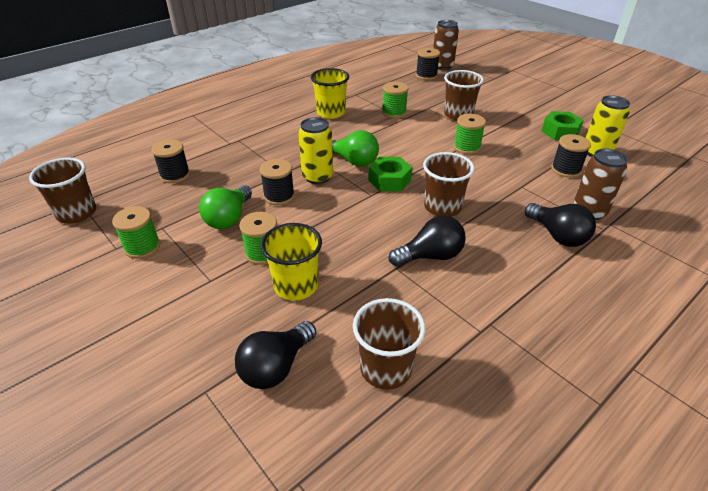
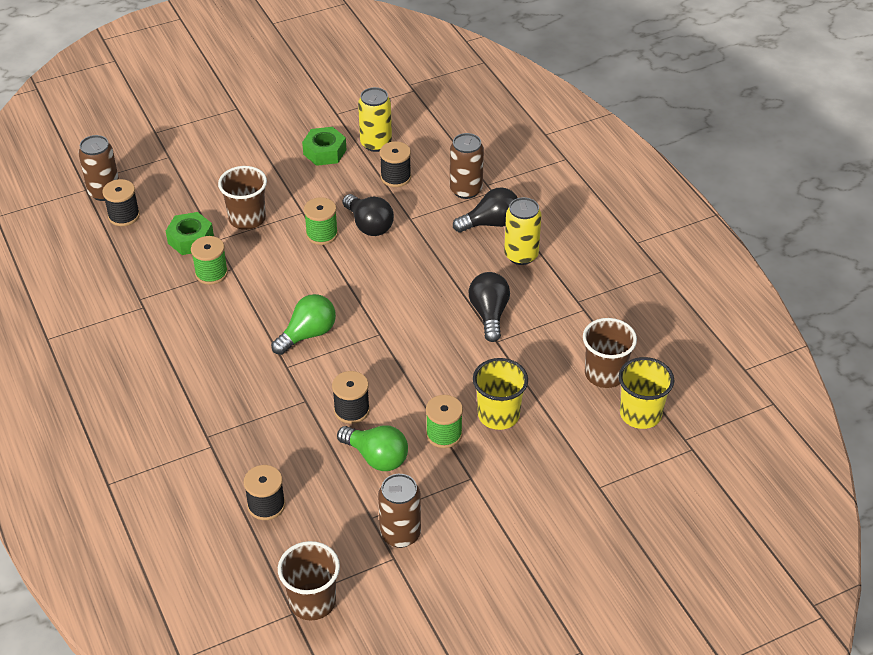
camera: 75 degrees left, 5 degrees up
green spool [112,206,160,259] -> brown can [378,474,421,548]
black light bulb [235,321,316,389] -> black light bulb moved to [342,194,394,236]
yellow can [298,117,333,184] -> yellow can moved to [504,197,541,265]
yellow cup [311,68,349,119] -> yellow cup moved to [619,357,674,429]
green nut [368,157,412,191] -> green nut moved to [166,212,214,255]
brown cup [423,152,475,217] -> none

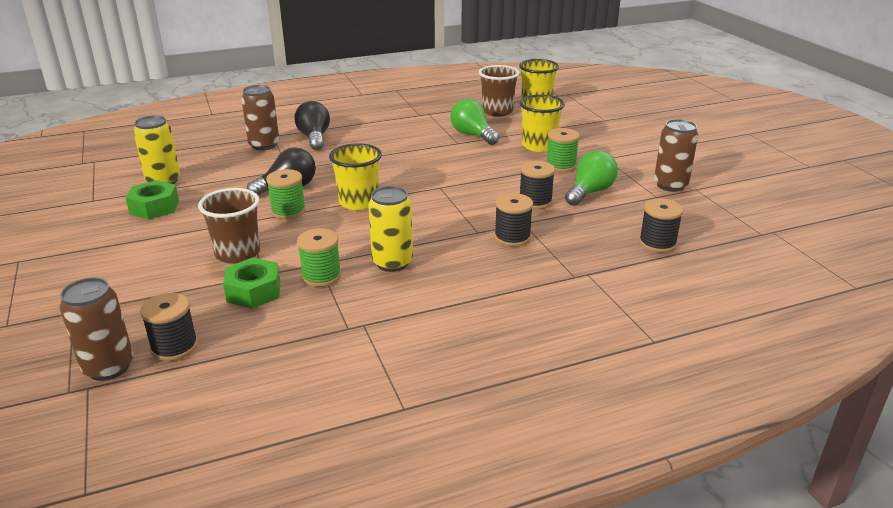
camera: 85 degrees left, 15 degrees down
green light bulb [271,294,336,355] -> green light bulb moved to [450,99,499,145]
brown cup [278,541,340,621] -> none
black spool [380,141,411,187] -> black spool moved to [494,193,533,247]
black light bulb [469,272,510,342] -> none
yellow can [504,197,541,265] -> yellow can moved to [368,186,413,272]
none -> yellow cup [329,143,382,210]

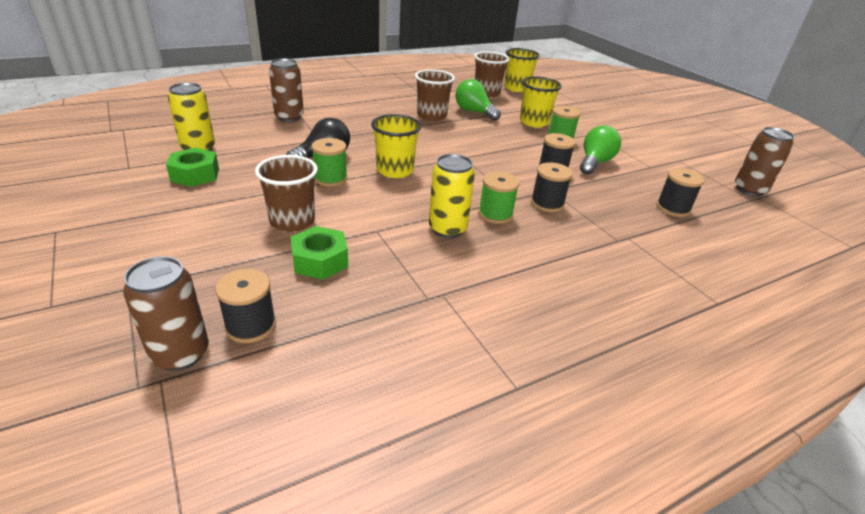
camera: 10 degrees left, 5 degrees up
black light bulb [294,101,330,150] -> none
green spool [297,228,342,287] -> green spool moved to [478,172,519,224]
brown can [654,119,698,192] -> brown can moved to [735,127,795,196]
none -> brown cup [415,69,455,121]

